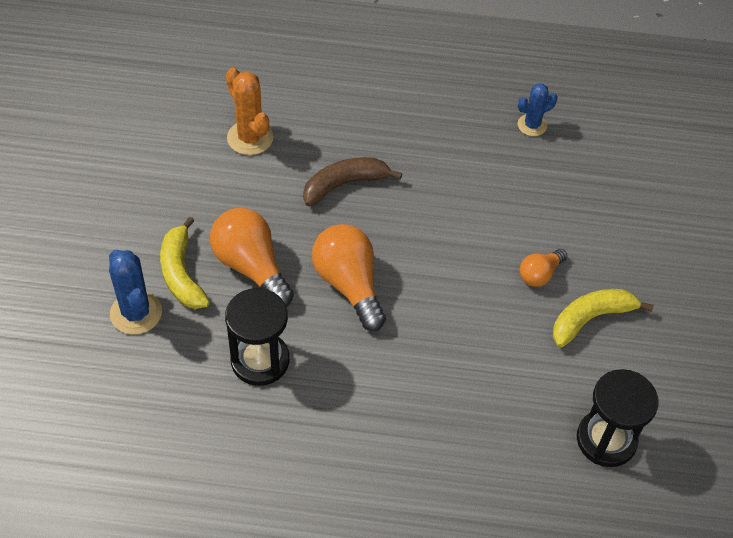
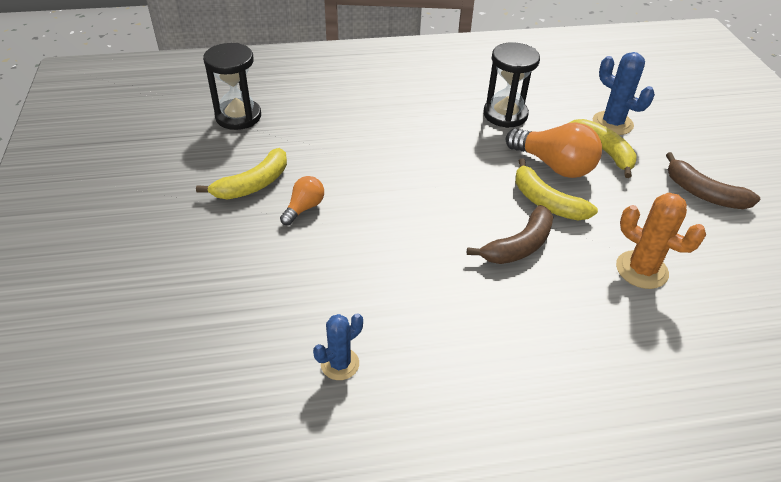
camera: 165 degrees right, 10 degrees down
orange light bulb [312,224,386,331] -> none
none -> yellow banana [516,158,598,220]
none -> brown banana [666,152,760,209]

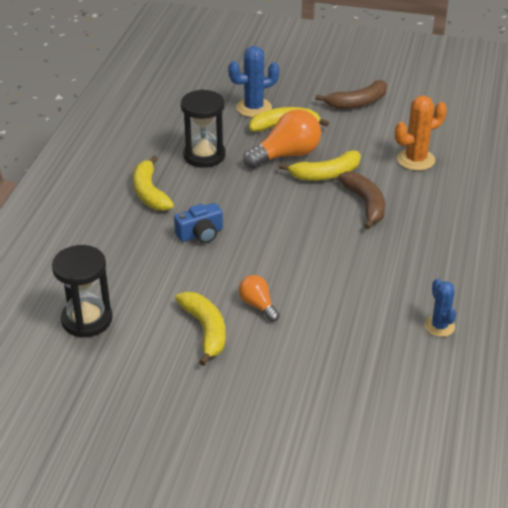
camera: 65 degrees left, 5 degrees down
none -> yellow banana [133,156,174,211]
none -> blue camera [174,203,223,243]

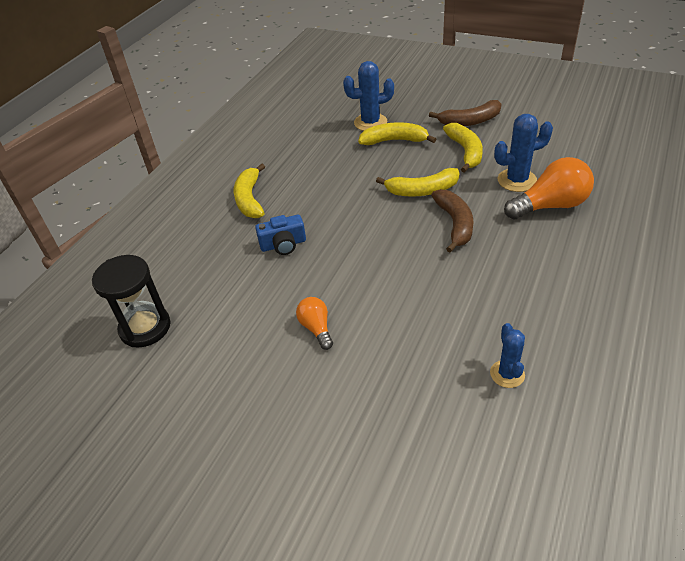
camera: 15 degrees right, 5 degrees up
yellow banana [175,292,226,366] -> yellow banana moved to [443,123,483,173]
black hourglass [180,89,226,168] -> none
orange light bulb [243,109,321,169] -> orange light bulb moved to [504,157,594,219]
orange cactus [395,96,447,171] -> blue cactus [494,114,553,192]

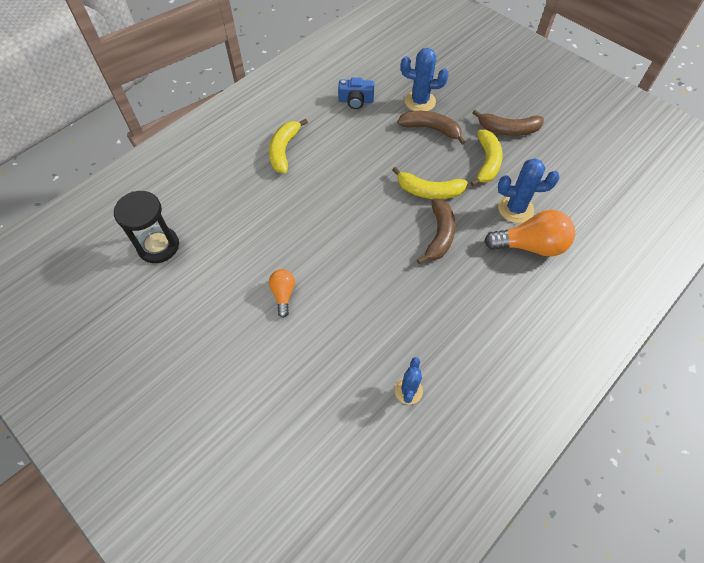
camera: 15 degrees right, 15 degrees up
blue camera [255,215,306,255] -> blue camera moved to [338,78,375,109]
yellow banana [358,122,436,145] -> brown banana [397,111,466,145]

